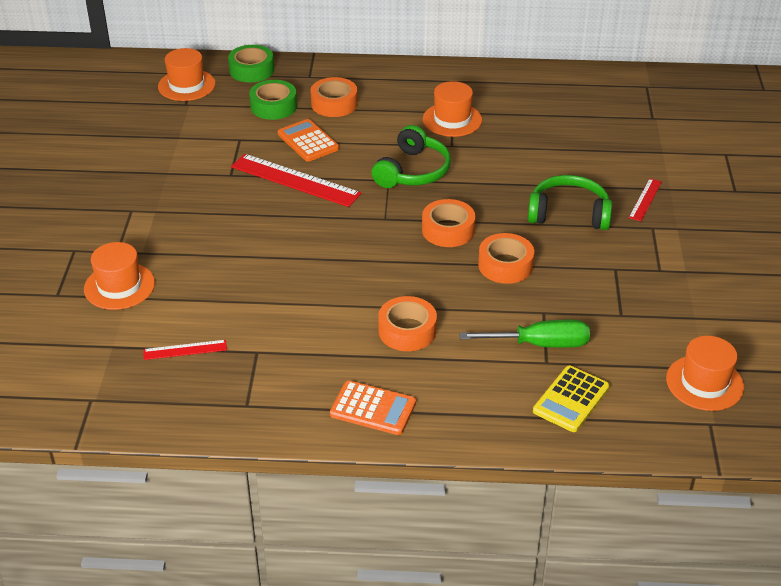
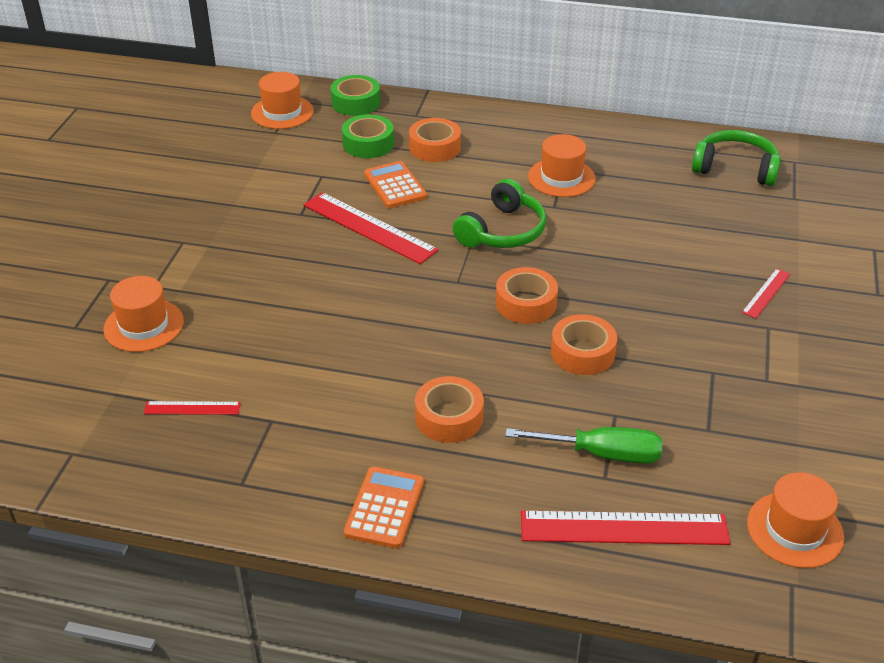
camera: 10 degrees right, 0 degrees up
orange calculator [330,381,416,435] -> orange calculator turned 105 degrees counterclockwise [344,466,424,548]
green headphones [528,175,612,230] -> green headphones moved to [692,130,781,186]
yellow calculator [533,366,610,432] -> red ruler [521,510,731,545]

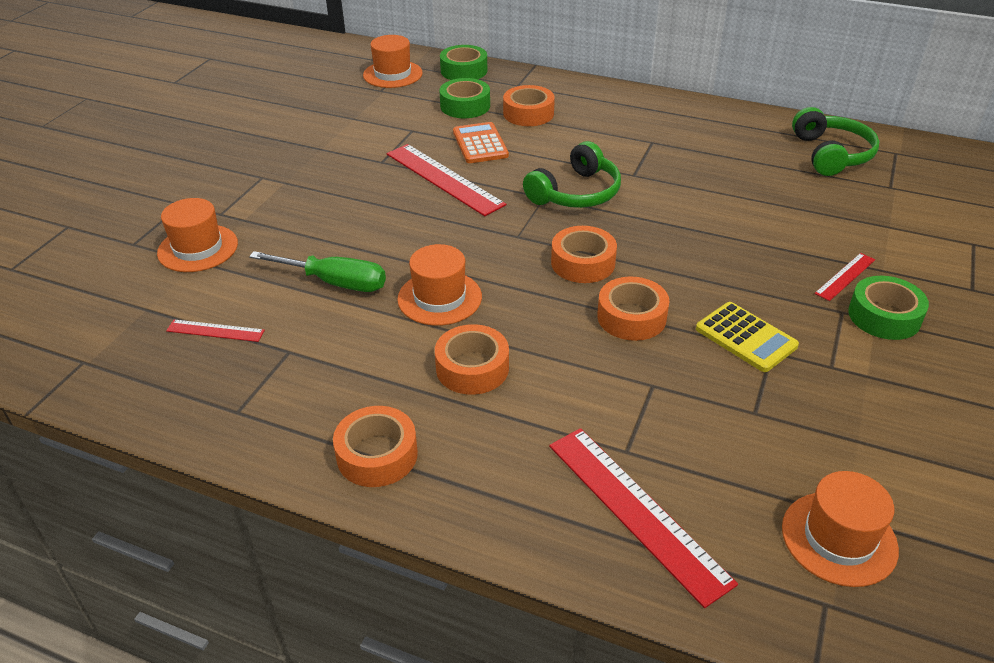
camera: 10 degrees right, 0 degrees up
orange calculator [344,466,424,548] -> orange tape [333,406,418,487]
green screwdriver [505,427,662,464] -> green screwdriver moved to [249,251,386,292]
red ruler [521,510,731,545] -> red ruler turned 45 degrees clockwise [549,428,738,608]
orange hat [528,134,596,197] -> orange hat moved to [397,244,482,326]
green headphones [692,130,781,186] -> green headphones turned 60 degrees clockwise [792,107,879,176]
none -> yellow calculator [696,302,799,372]
none -> green tape [848,276,929,340]

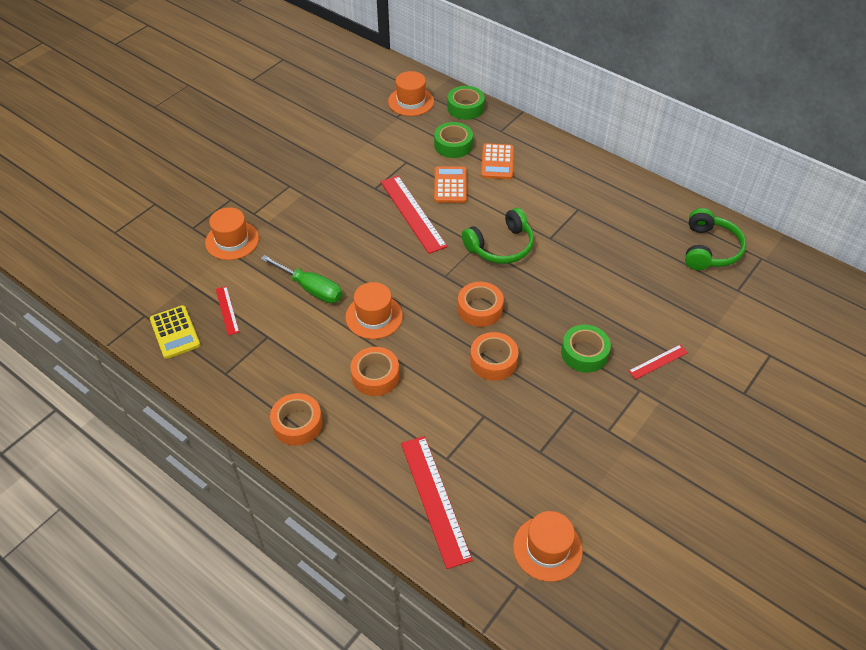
camera: 15 degrees right, 10 degrees up
red ruler [166,319,265,342] -> red ruler turned 45 degrees clockwise [216,286,239,335]
orange tape [503,85,555,126] -> orange calculator [481,143,514,179]
yellow calculator [696,302,799,372] -> yellow calculator moved to [150,305,200,359]
green tape [848,276,929,340] -> green tape moved to [561,325,611,373]

